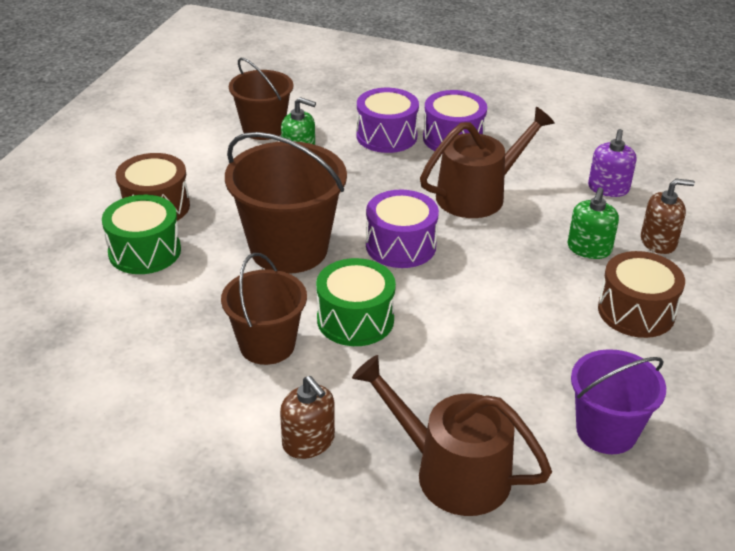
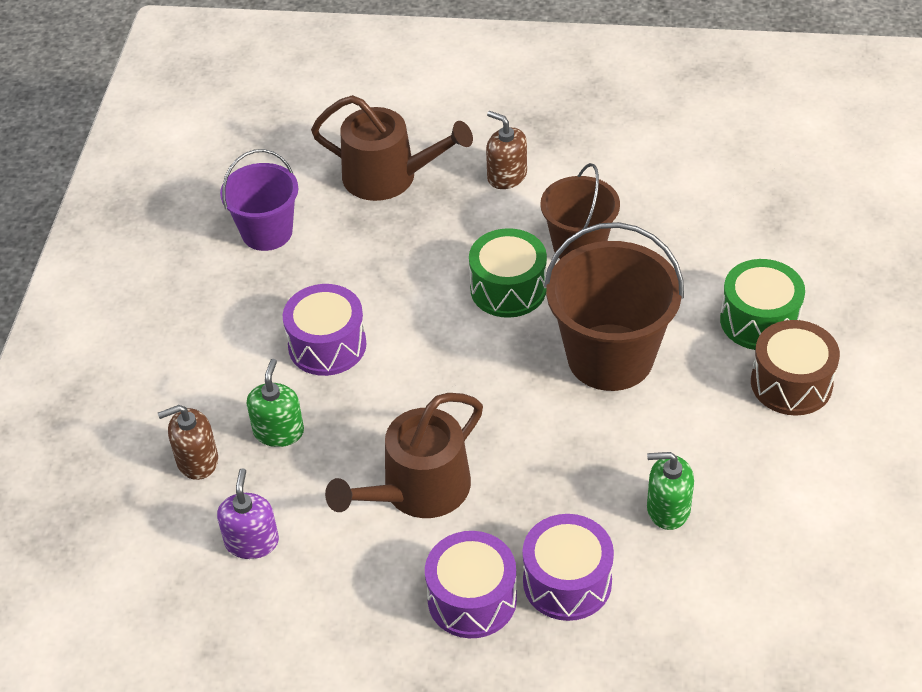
camera: 170 degrees right, 10 degrees up
brown bucket [229,58,293,140] -> none
purple drum [366,190,439,268] -> purple drum moved to [283,284,367,376]
brown drum [598,251,685,338] -> none

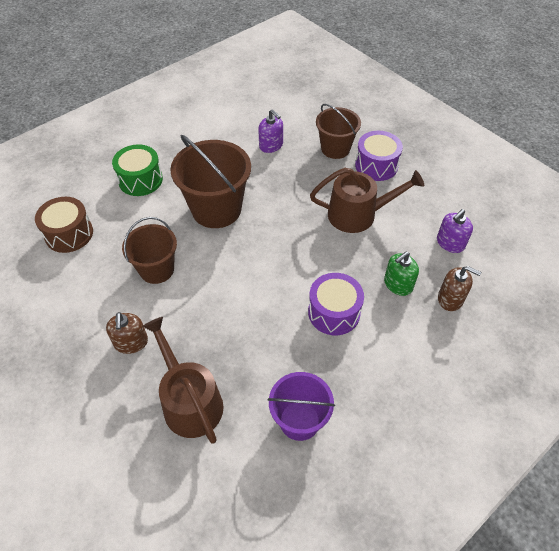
camera: 140 degrees left, 5 degrees up
green drum [469,228,547,318] -> none
purple drum [523,514,614,621] -> brown bucket [316,104,361,159]
green soap dispenser [647,452,694,530] -> purple soap dispenser [258,109,283,153]
brown drum [751,320,840,416] -> brown drum moved to [35,197,93,253]

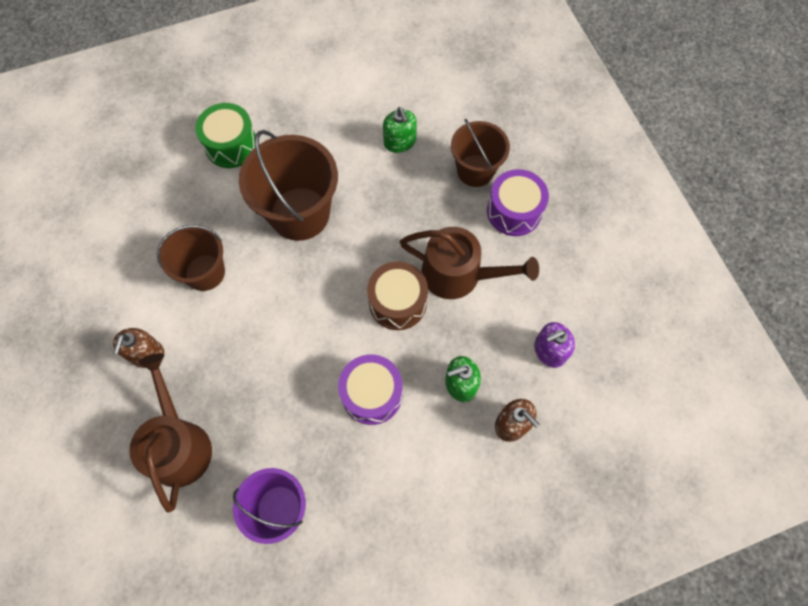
camera: 20 degrees right, 15 degrees up
brown drum [35,197,93,253] -> brown drum moved to [367,262,428,330]
purple soap dispenser [258,109,283,153] -> green soap dispenser [383,107,417,153]

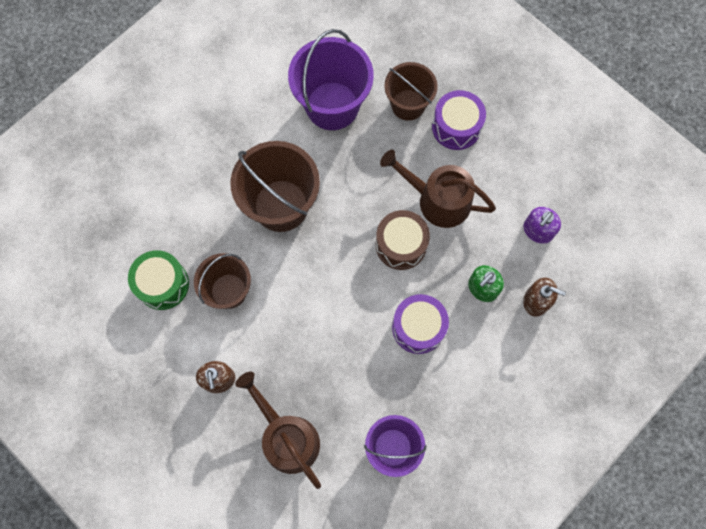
camera: 25 degrees left, 5 degrees up
green drum [195,103,256,168] -> green drum moved to [128,250,189,310]
green soap dispenser [383,107,417,153] -> purple bucket [288,29,374,130]
brown watering can [400,227,539,299] -> brown watering can turned 150 degrees counterclockwise [380,150,496,228]

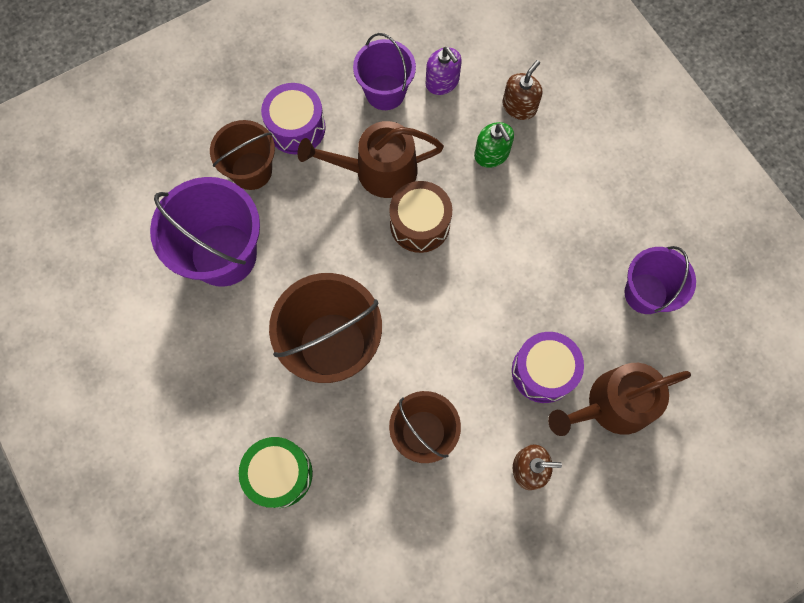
camera: 75 degrees left, 0 degrees up
green drum [128,250,189,310] -> green drum moved to [239,437,313,508]
brown watering can [380,150,496,228] -> brown watering can turned 45 degrees clockwise [298,121,444,198]
purple drum [392,294,449,354] -> purple drum moved to [512,332,584,403]
none -> purple bucket [353,33,416,110]

